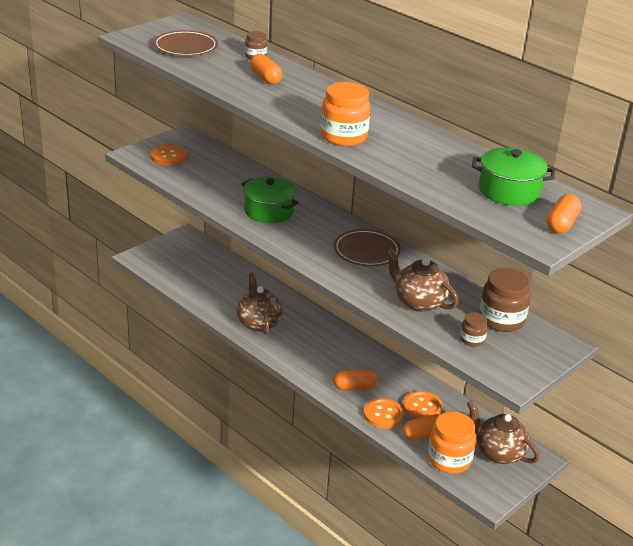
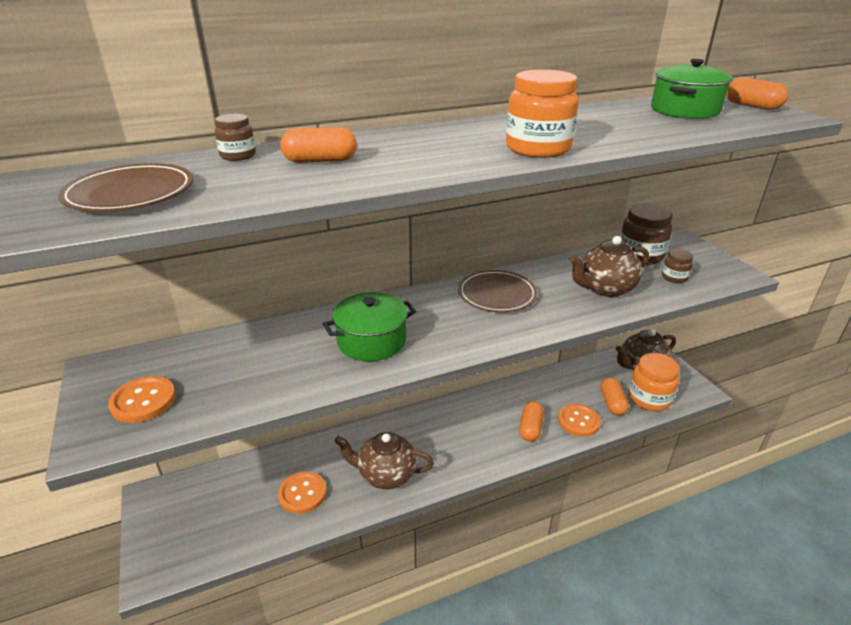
camera: 65 degrees left, 0 degrees up
orange button [403,391,443,419] -> orange button moved to [278,471,327,514]

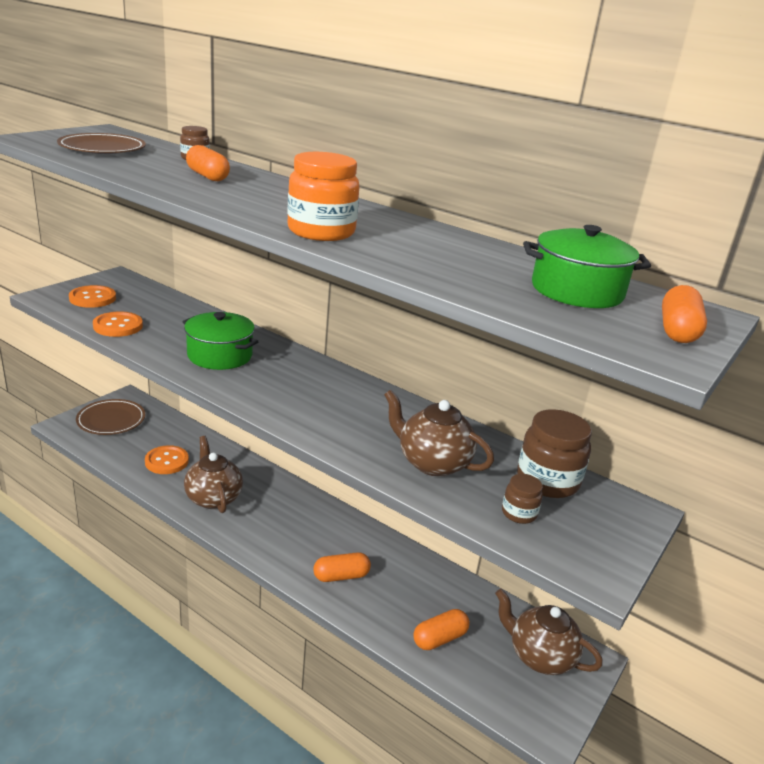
camera: 55 degrees right, 5 degrees down
brown plate [458,270,537,313] -> brown plate moved to [76,399,145,435]
orange button [558,404,601,437] -> orange button moved to [93,311,143,337]
orange jar [628,353,680,411] -> none

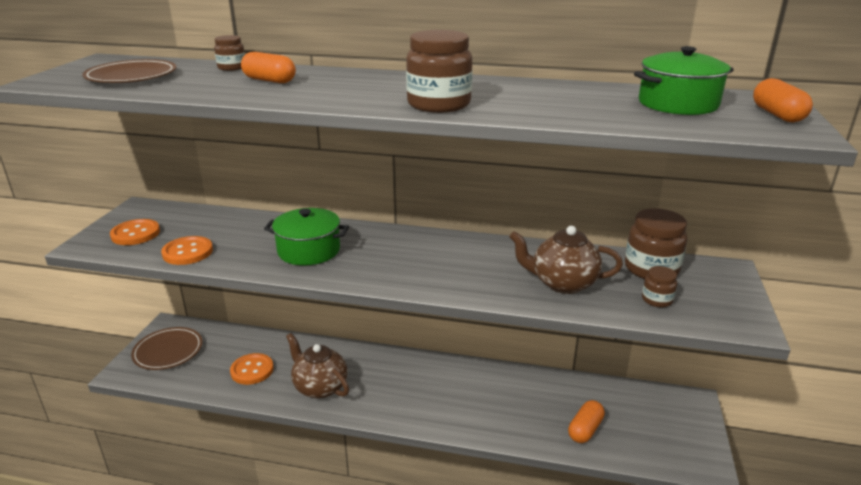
camera: 20 degrees left, 0 degrees up
orange jar [287,152,360,241] -> brown jar [406,30,473,113]
orange capsule [313,552,371,582] -> none
brown teapot [495,589,603,675] -> none

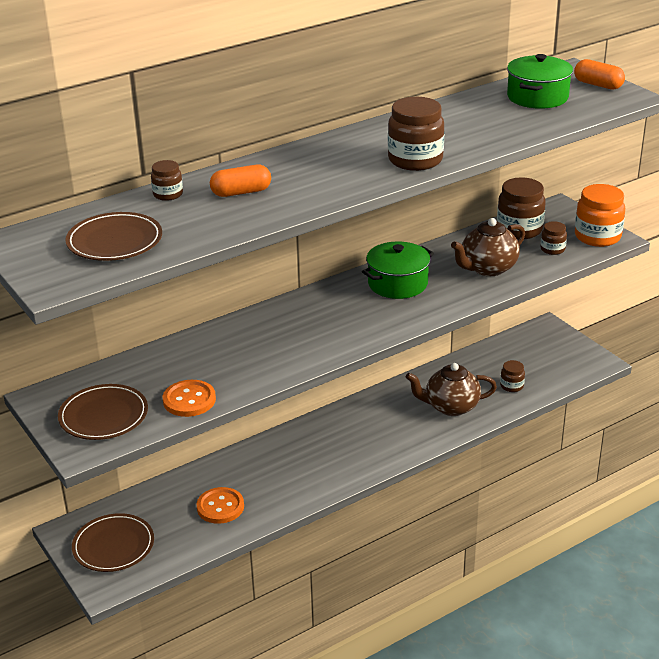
camera: 45 degrees left, 5 degrees up
orange button [110,219,160,245] -> brown plate [58,384,148,440]
green pot [264,208,349,266] -> green pot moved to [362,242,434,299]
brown teapot [286,333,349,399] -> brown teapot moved to [406,363,497,416]
orange capsule [568,400,605,443] -> brown jar [500,360,525,392]
none -> orange jar [575,184,625,247]

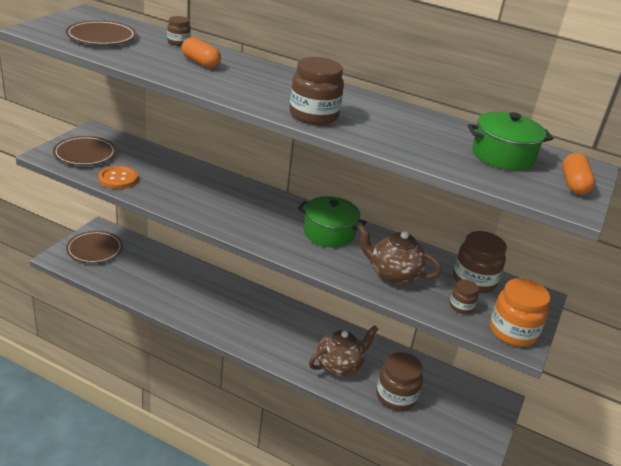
camera: 55 degrees right, 0 degrees up
orange button [197,487,244,524] -> none
brown teapot [406,363,497,416] -> brown teapot turned 90 degrees clockwise [309,325,378,376]
brown jar [500,360,525,392] -> brown jar [376,352,423,411], size x1.90

